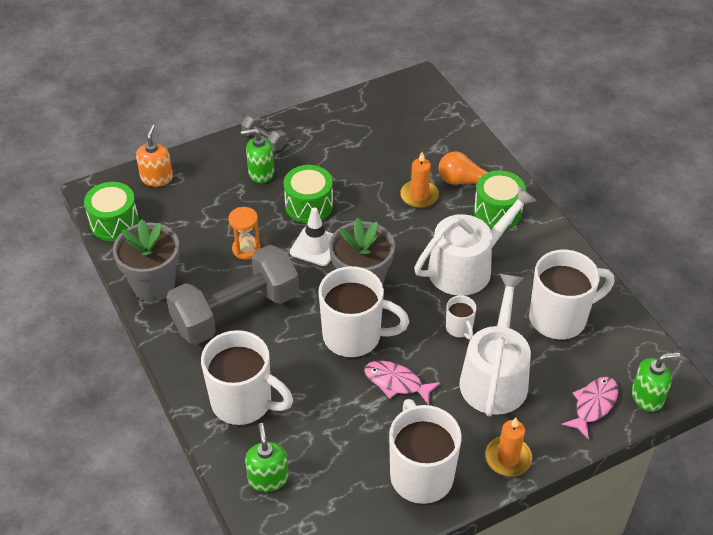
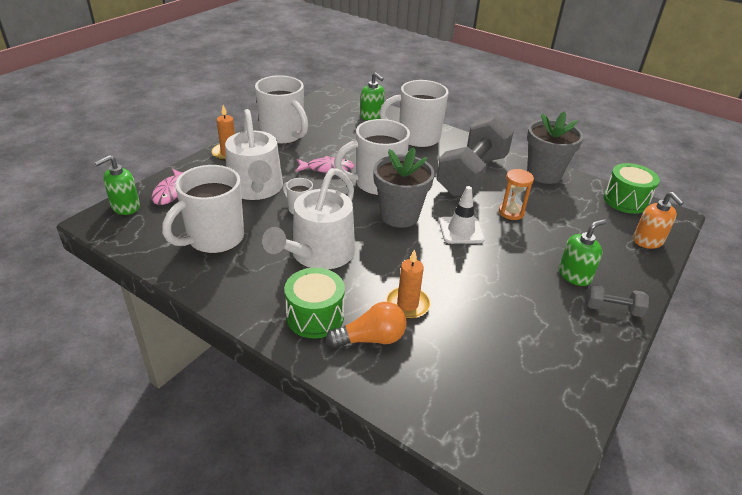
camera: 150 degrees right, 10 degrees down
green drum [284,165,333,223] -> none

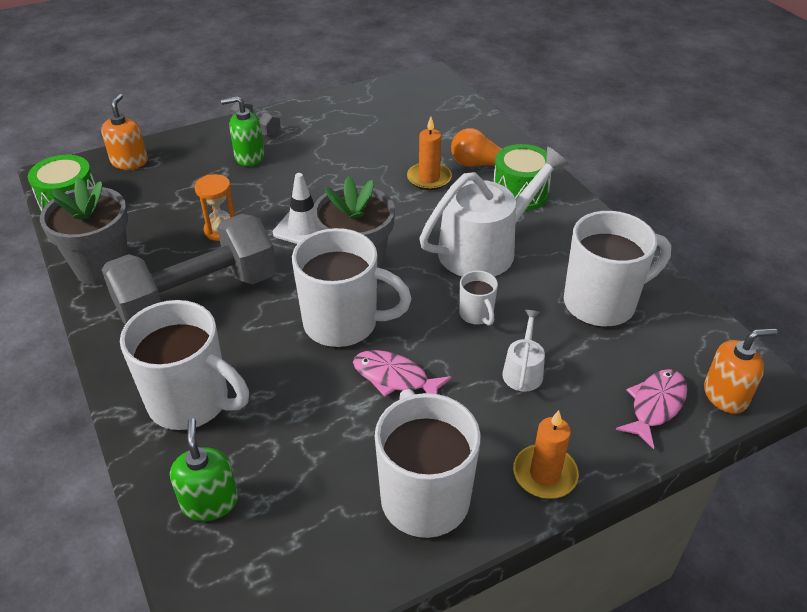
camera: 150 degrees left, 5 degrees up
green soap dispenser [95,155,140,215] -> orange soap dispenser [704,328,778,414]
white watering can [225,109,283,200] -> white watering can [502,310,545,392], size x0.45

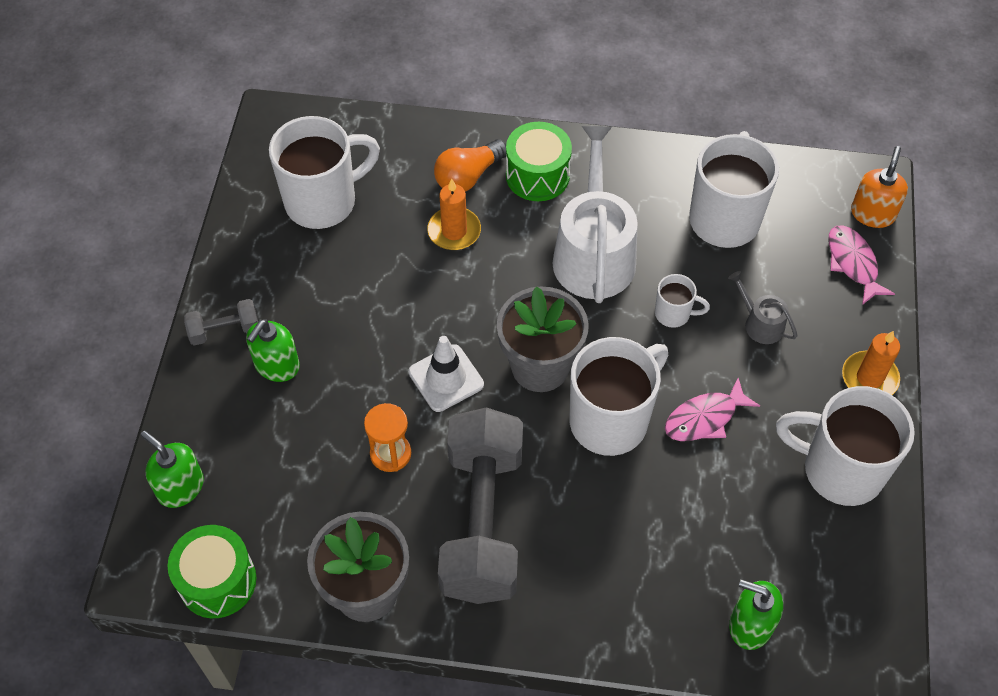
camera: 55 degrees left, 15 degrees up
orange soap dispenser [101,94,148,169] -> green soap dispenser [141,431,204,508]
white mug [120,300,249,430] -> white mug moved to [269,116,380,229]
white watering can [502,310,545,392] -> grey watering can [728,271,798,344]

